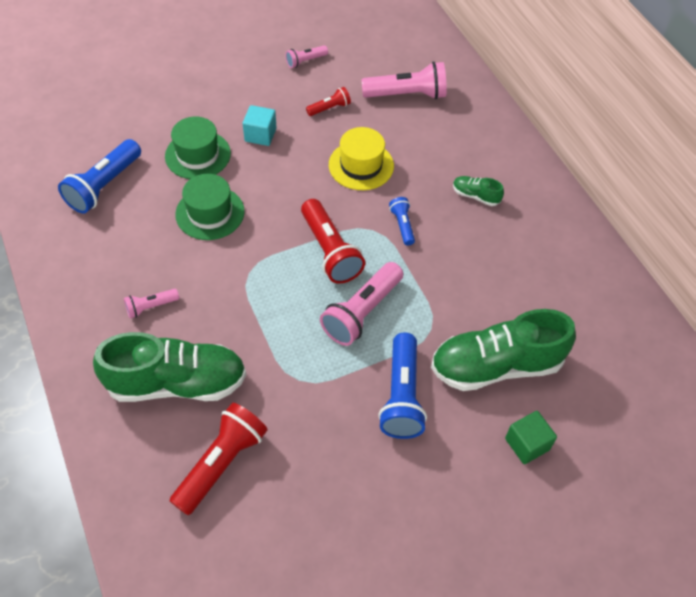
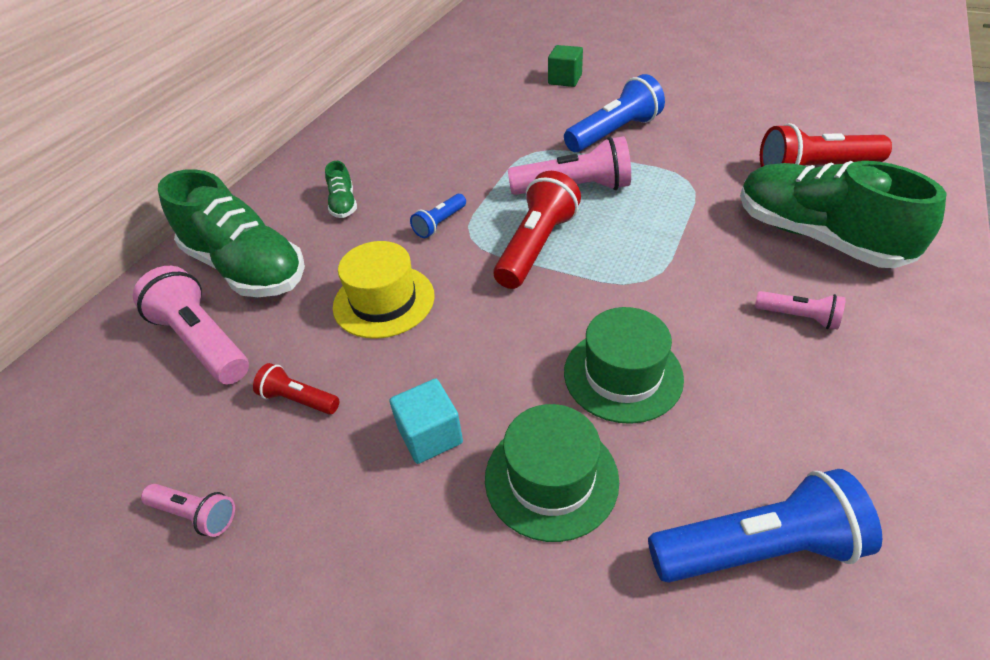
camera: 125 degrees left, 10 degrees down
green shoe [431,309,576,391] -> green shoe moved to [158,169,305,297]

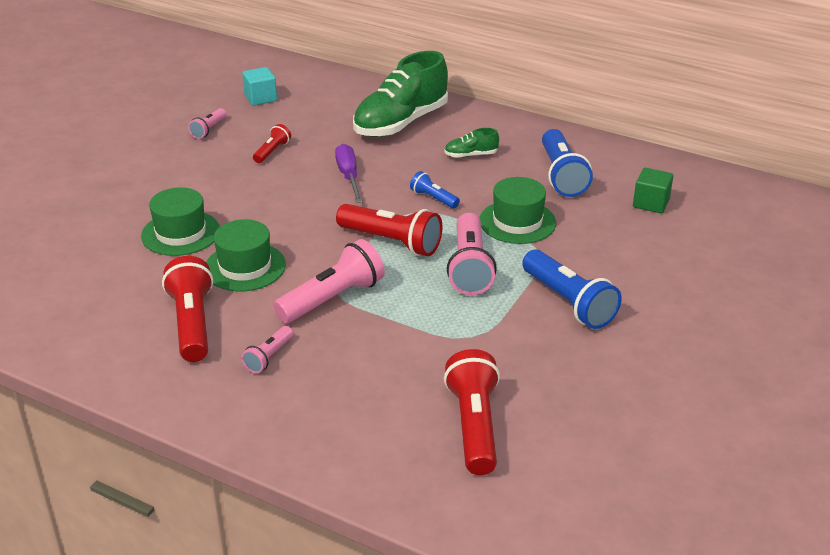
camera: 90 degrees right, 10 degrees down
pink flashlight [133,266,249,384] -> pink flashlight moved to [274,239,385,323]
yellow hat [333,241,435,339] -> purple screwdriver [335,144,363,203]
turquoise cube [390,379,463,464] -> turquoise cube moved to [242,67,277,106]
green cube [548,45,583,87] -> green cube moved to [633,167,673,213]
blue flashlight [648,469,882,583] -> blue flashlight moved to [542,129,593,197]
green shoe [740,161,947,268] -> none
none -> red flashlight [162,256,213,362]
none -> green hat [480,177,556,244]

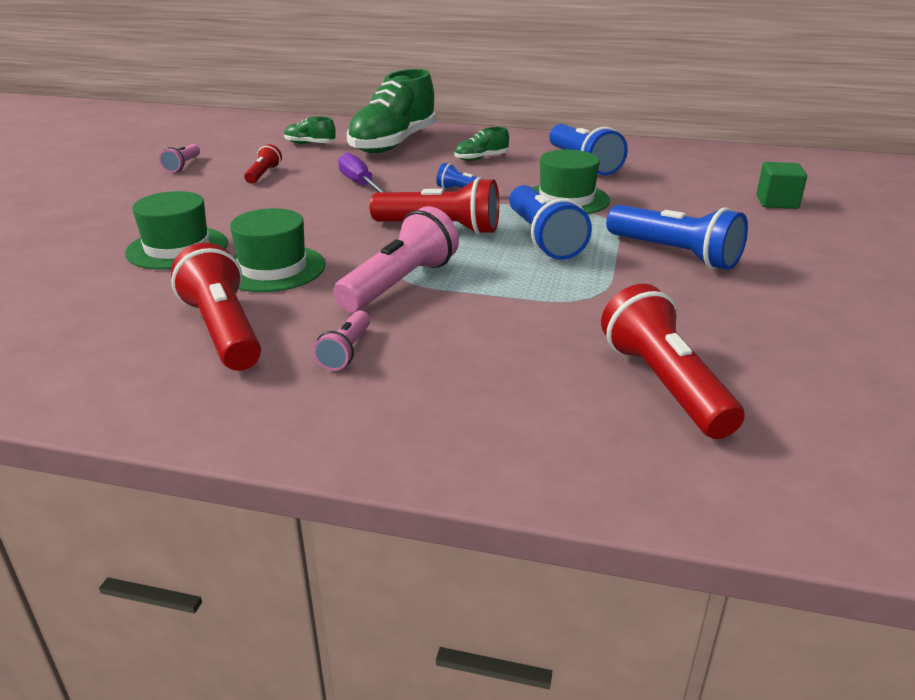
camera: 15 degrees left, 5 degrees down
turquoise cube [242,67,277,106] -> none
pink flashlight [447,213,497,295] -> blue flashlight [509,185,592,260]
green cube [633,167,673,213] -> green cube moved to [756,162,807,209]
none -> green shoe [284,117,336,144]

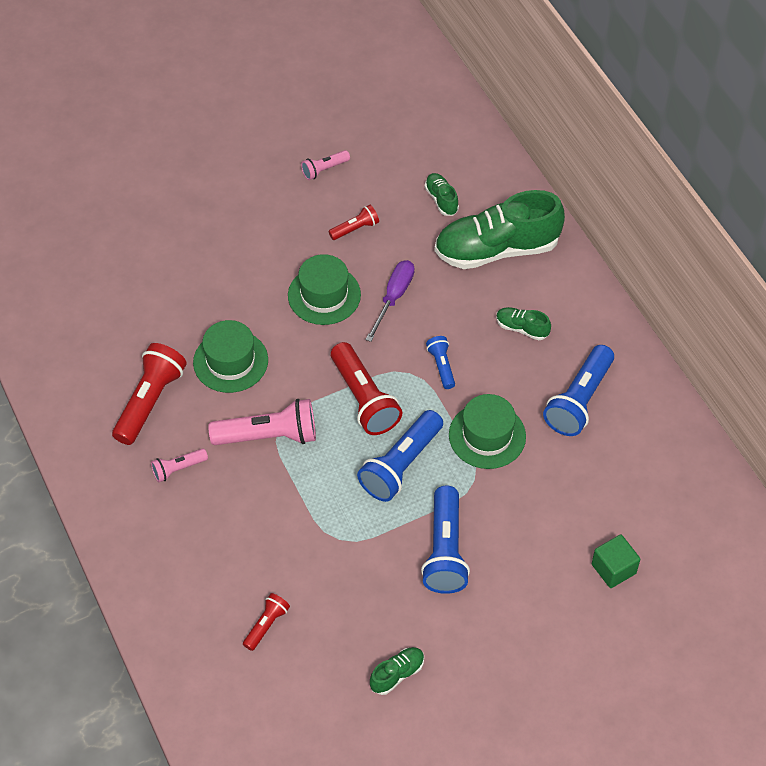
camera: 50 degrees right, 25 degrees up
green hat [125,191,228,270] -> green hat moved to [288,254,361,325]
red flashlight [601,284,745,439] -> red flashlight [243,593,290,651], size x0.52
none -> green shoe [370,647,424,695]

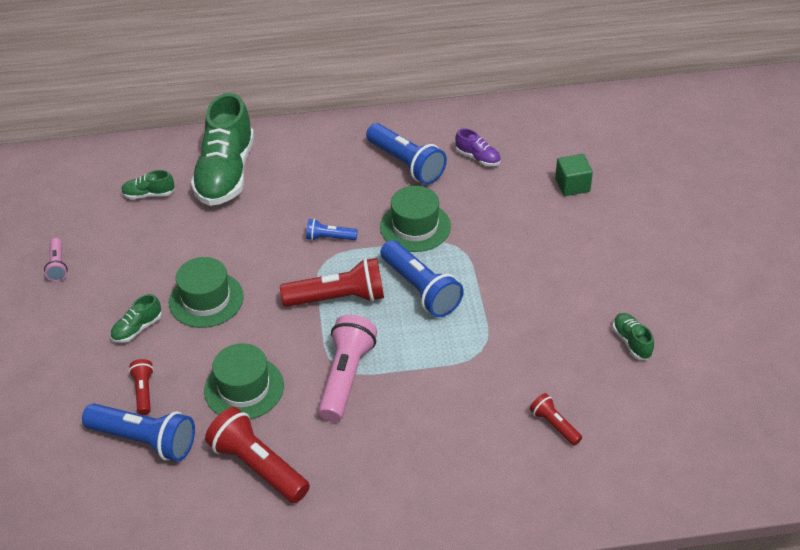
camera: 70 degrees left, 10 degrees down
pink flashlight [151,448,208,483] -> none
red flashlight [328,205,379,240] -> red flashlight moved to [129,359,154,415]
purple screwdriver [366,260,414,342] -> none
blue flashlight [421,485,470,594] -> blue flashlight moved to [82,403,195,461]
green shoe [496,307,551,340] -> green shoe moved to [110,294,162,343]
none -> purple shoe [455,128,501,166]

